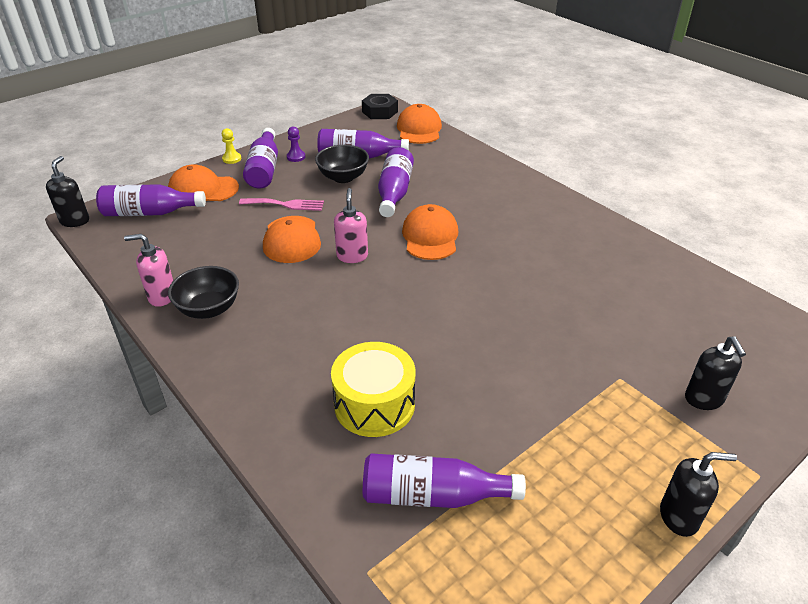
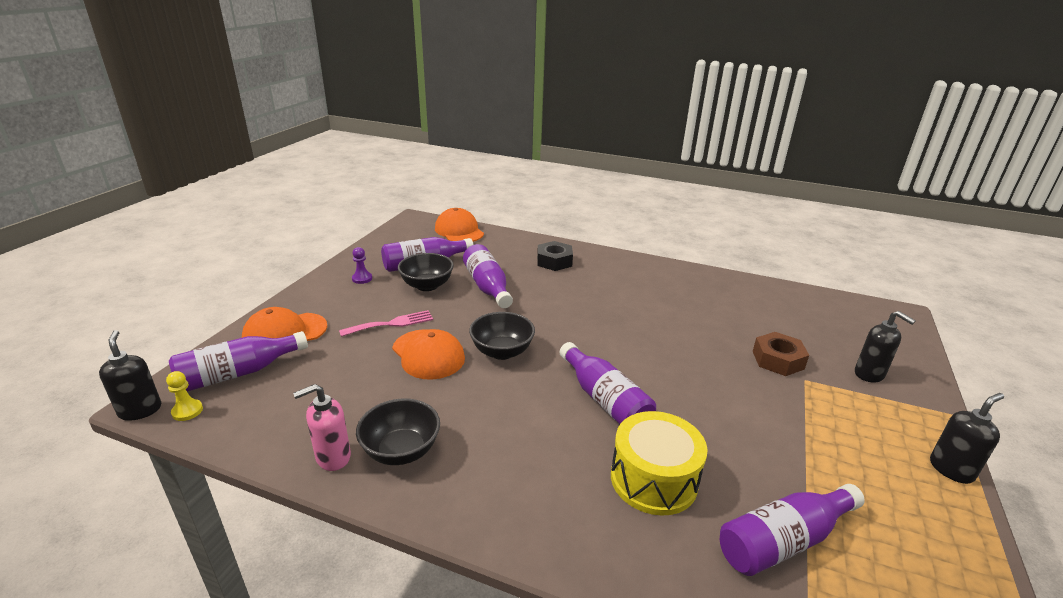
camera: 30 degrees left, 10 degrees down
yellow pawn [222,128,241,164] -> yellow pawn moved to [166,371,203,421]
purple bottle [243,128,278,188] -> purple bottle moved to [560,342,656,424]
pink soap dispenser [334,188,368,263] -> black bowl [469,312,535,360]
black nut [362,94,398,119] -> black nut moved to [537,241,573,271]
orange cap [402,204,458,260] -> none
none -> brown nut [753,332,809,376]

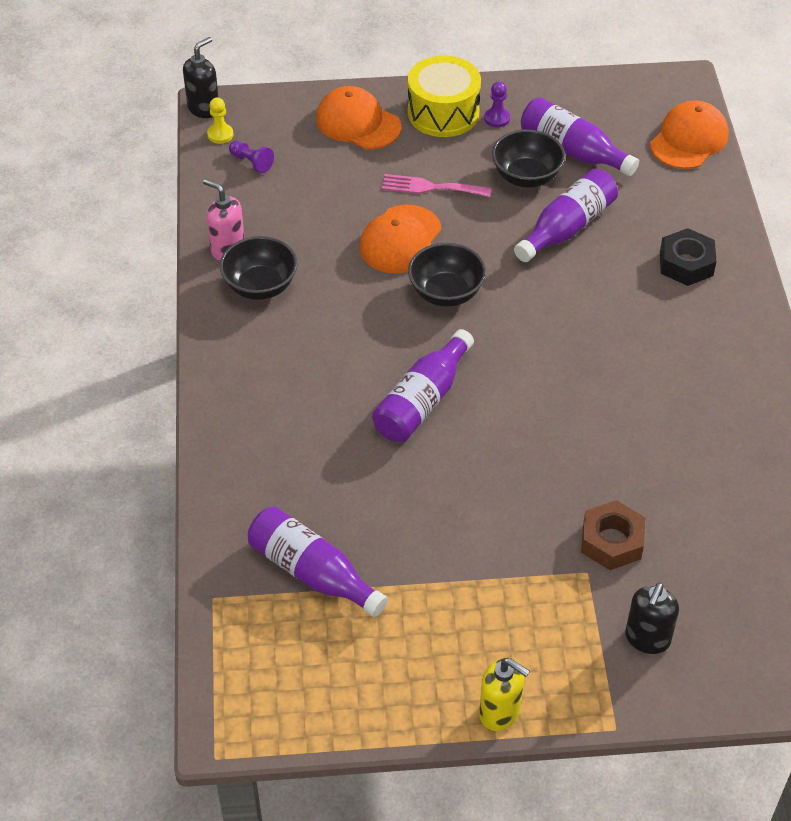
camera: 65 degrees right, 20 degrees up
purple bottle [169,331,308,392] -> none
pink fork [339,310,433,337] -> pink fork turned 150 degrees clockwise [381,174,492,197]
yellow drum [611,411,708,516] -> yellow drum moved to [408,56,481,137]
black soap dispenser [930,393,1004,484] -> yellow soap dispenser [479,658,530,731]
none -> purple pawn [229,141,274,173]

